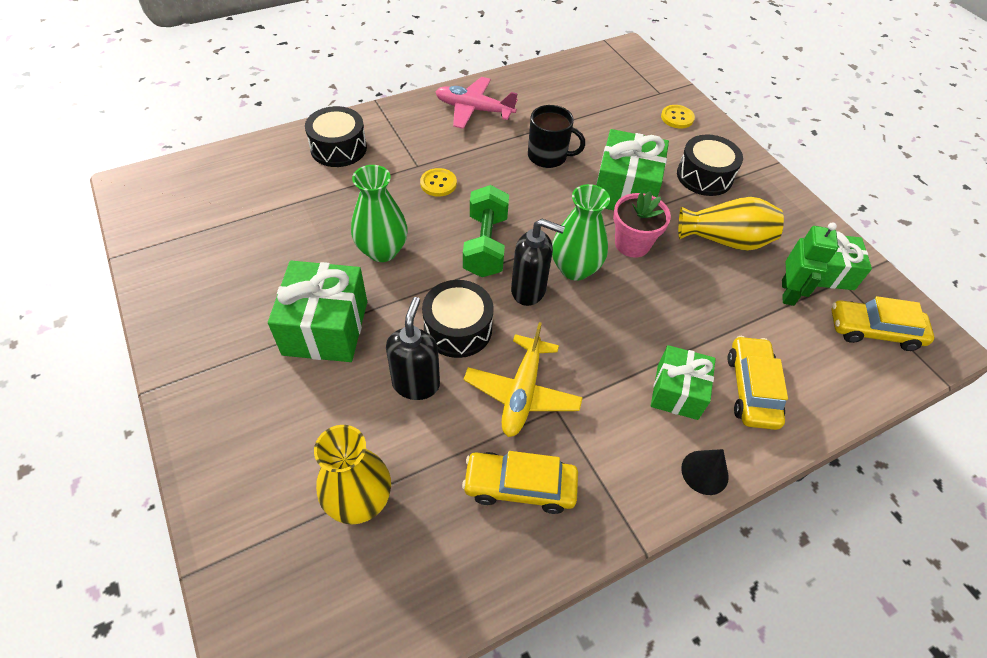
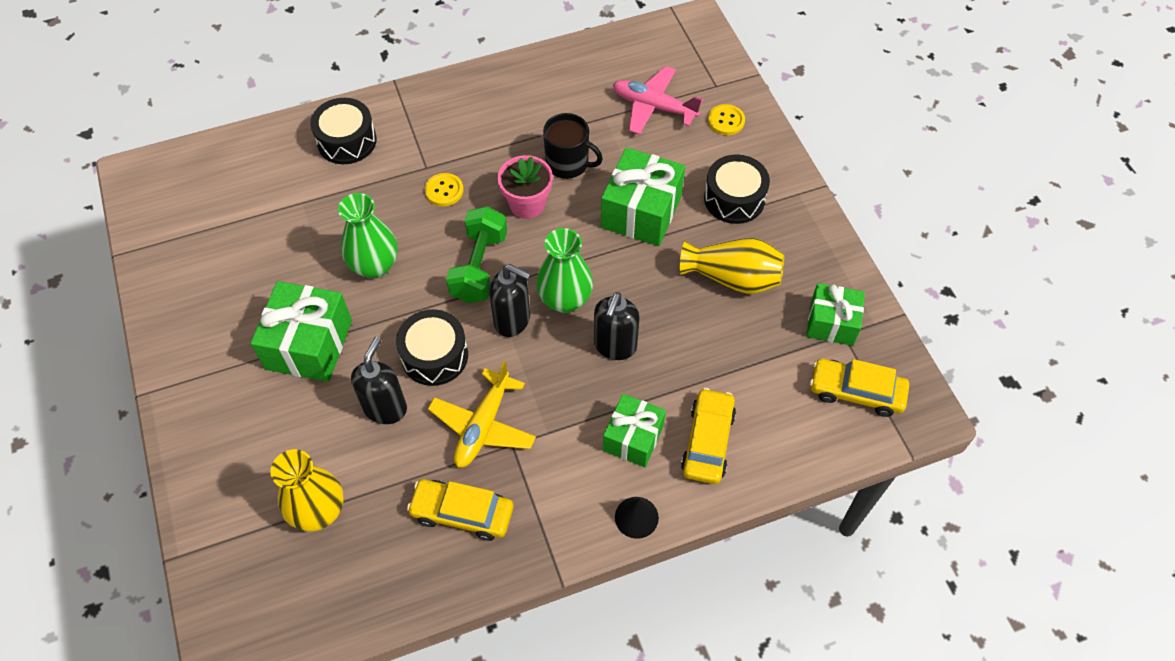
camera: 10 degrees right, 5 degrees up
pink plane [436,77,518,129] -> pink plane moved to [613,66,703,135]
pink flower pot [613,191,671,258] -> pink flower pot moved to [497,155,553,219]
green robot [782,222,838,306] -> none
none -> black soap dispenser [594,292,640,360]

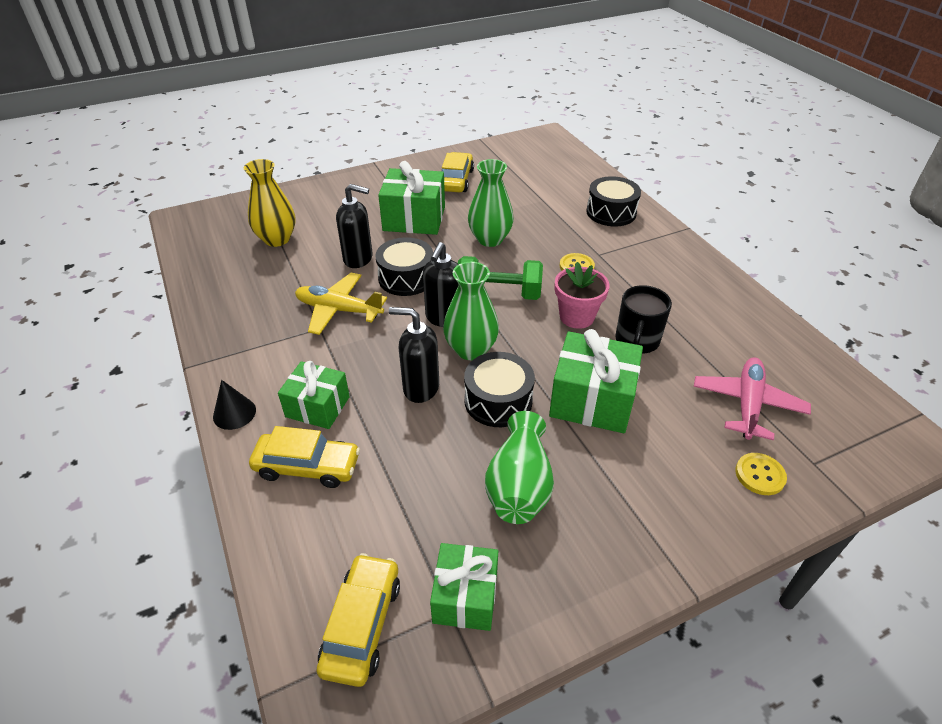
camera: 85 degrees right, 15 degrees down
yellow car [407,479,513,541] -> yellow car moved to [442,152,474,192]
yellow vase [680,238,784,294] -> green vase [485,411,554,524]
black drum [704,154,770,224] -> black drum moved to [464,352,535,427]

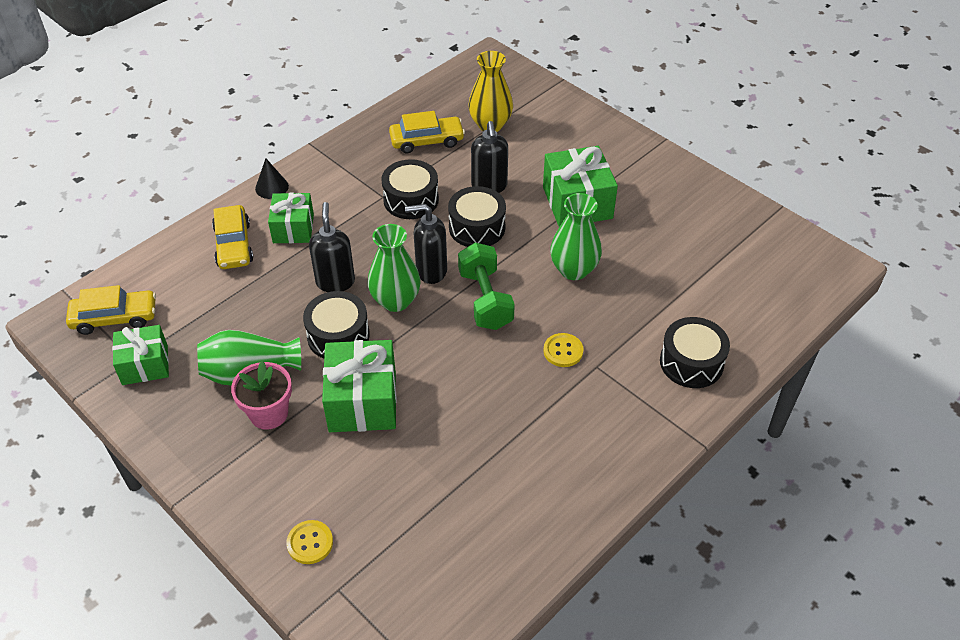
camera: 70 degrees right, 5 degrees up
yellow plane [295,273,387,335] -> black drum [381,159,439,219]
yellow car [442,152,474,192] -> yellow car moved to [389,111,465,153]
pink flower pot [555,262,610,329] -> pink flower pot moved to [231,361,292,430]
black mug [615,285,672,354] -> none
pink plane [694,357,811,440] -> none

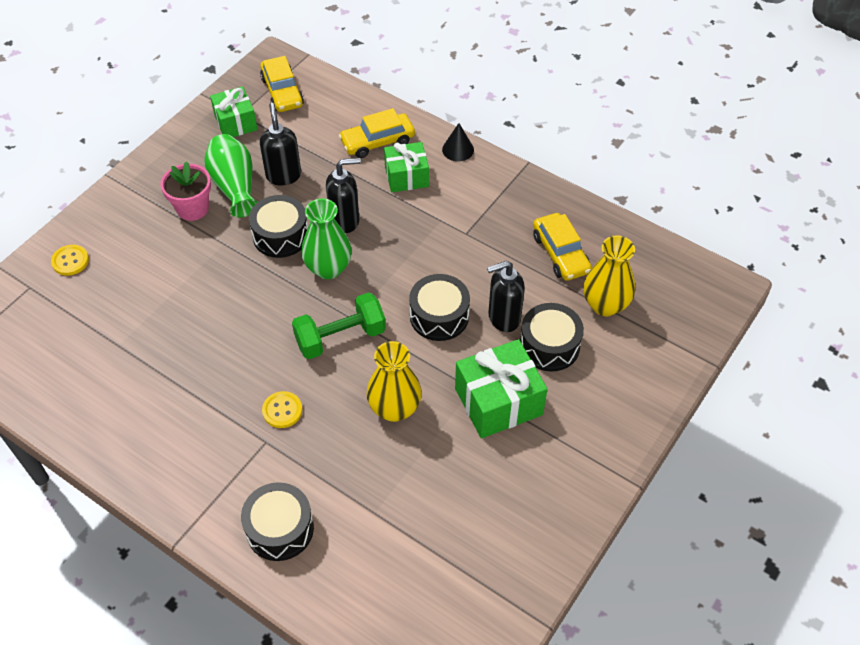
camera: 80 degrees right, 5 degrees up
green gift [322,340,397,432] -> none
black drum [381,159,439,219] -> black drum moved to [520,303,584,371]
black soap dispenser [405,204,447,284] -> black soap dispenser moved to [260,103,301,186]
green vase [550,193,602,280] -> yellow vase [367,341,422,422]

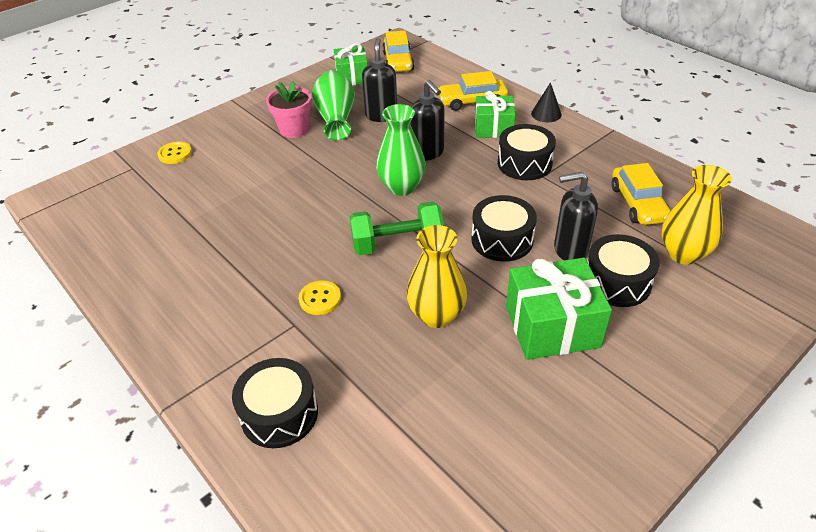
camera: 15 degrees right, 10 degrees down
black drum [249,195,308,258] -> black drum moved to [497,124,556,180]
black soap dispenser [326,158,361,233] -> black soap dispenser turned 60 degrees clockwise [410,80,445,161]

